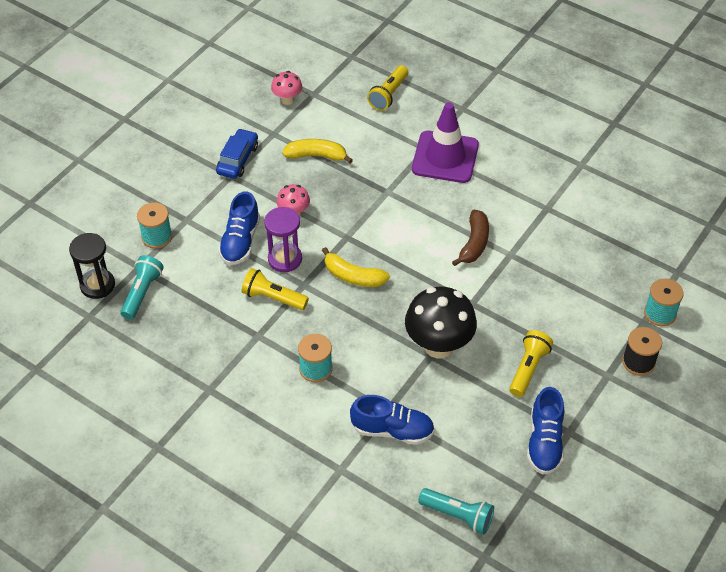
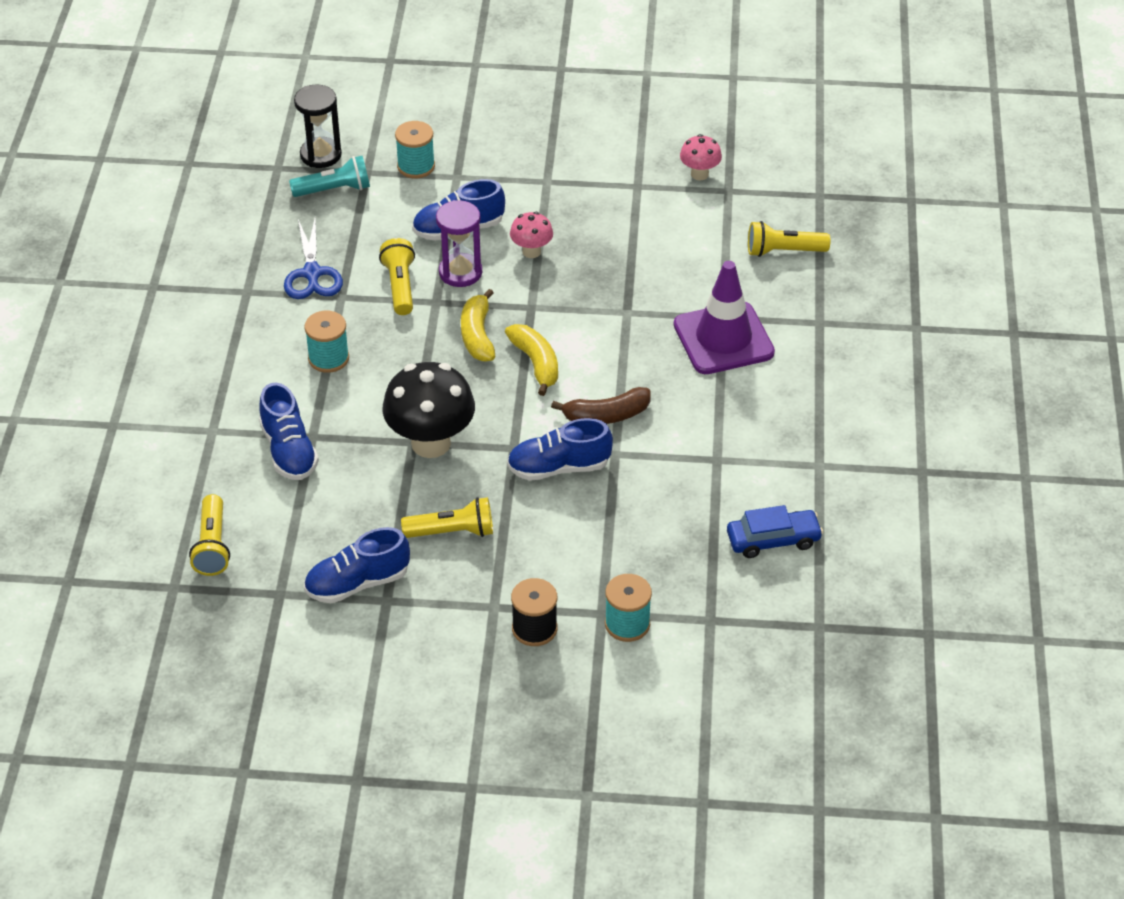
camera: 60 degrees right, 5 degrees down
blue car [216,128,258,179] -> blue car moved to [727,505,823,558]
yellow banana [282,139,353,163] -> yellow banana moved to [505,324,558,396]
turquoise flashlight [418,488,494,535] -> yellow flashlight [189,494,230,576]
none -> blue scissors [284,219,343,299]
none -> blue shoe [507,418,613,481]

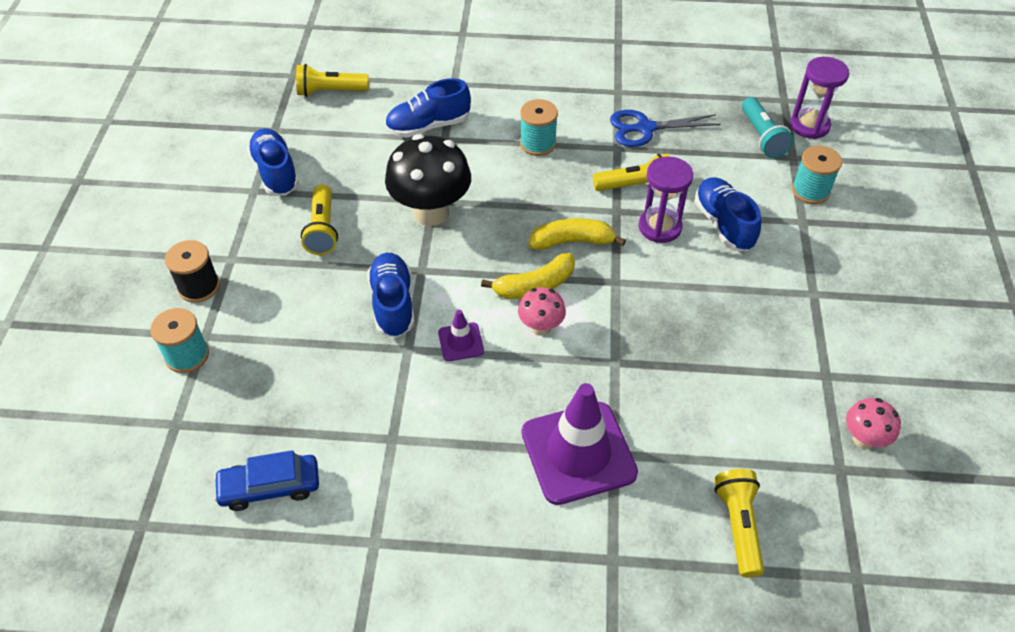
camera: 90 degrees right, 5 degrees up
black hourglass [294,85,342,168] -> purple hourglass [790,57,849,139]
pink mushroom [510,212,553,258] -> pink mushroom moved to [518,287,566,336]
brown banana [551,387,651,424] -> purple traffic cone [438,310,484,361]
blue car [727,505,823,558] -> blue car turned 90 degrees clockwise [214,450,319,511]

